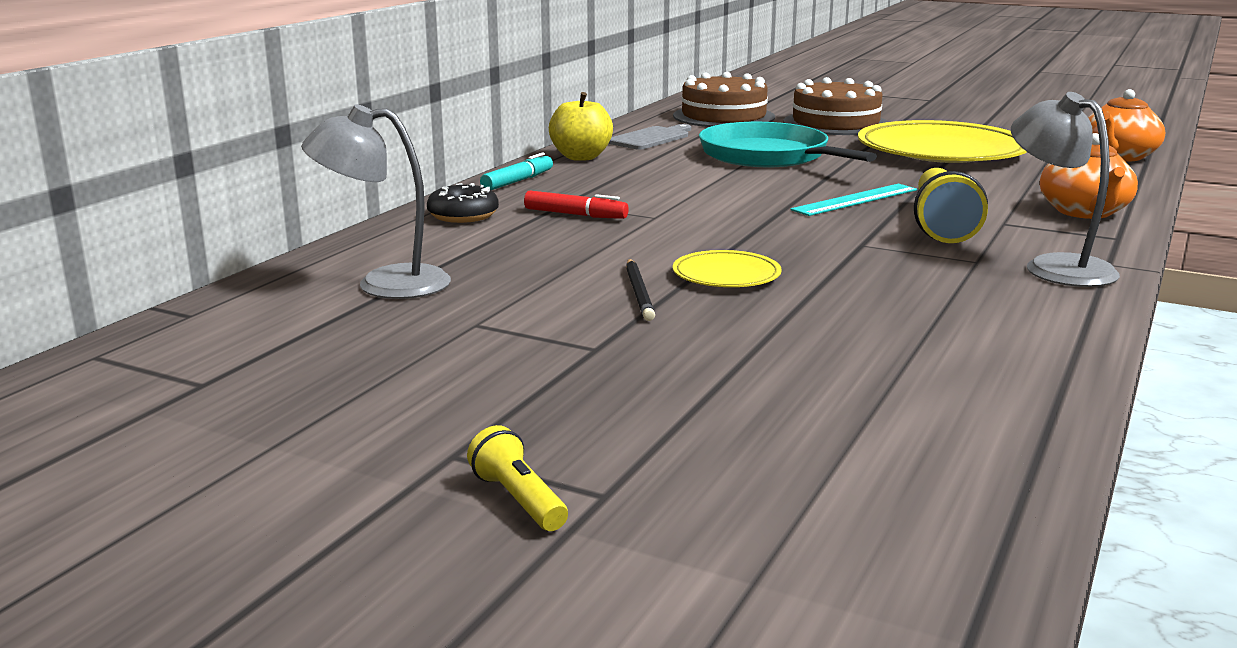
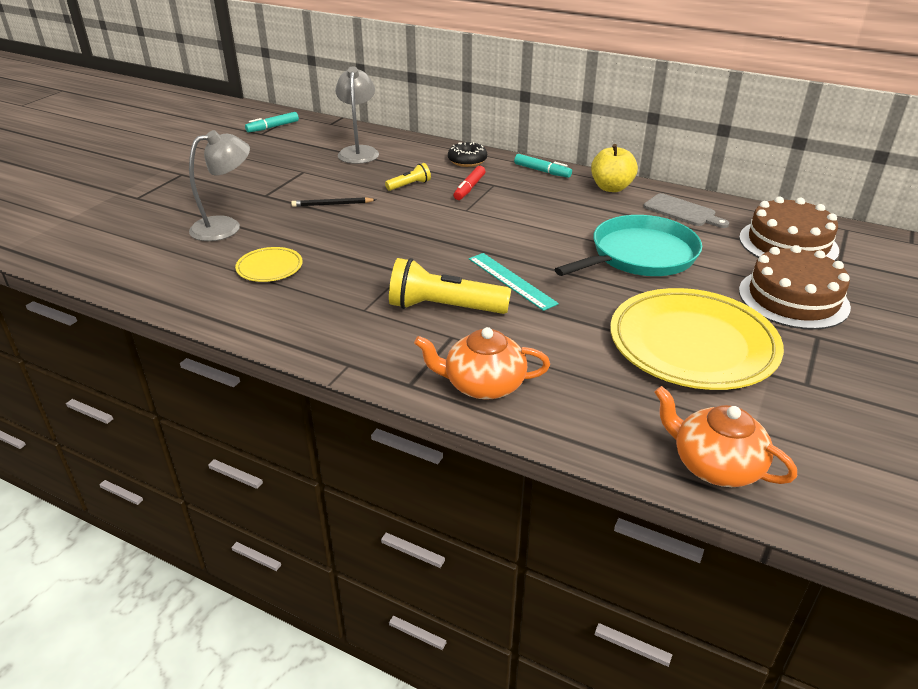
camera: 90 degrees right, 15 degrees up
yellow flashlight [467,425,568,531] -> yellow flashlight moved to [385,163,431,191]
yellow plate [673,250,782,287] -> yellow plate moved to [235,247,303,282]
grey lamp [1011,92,1120,287] -> grey lamp moved to [189,130,250,241]
none -> turquoise marker [245,112,299,132]

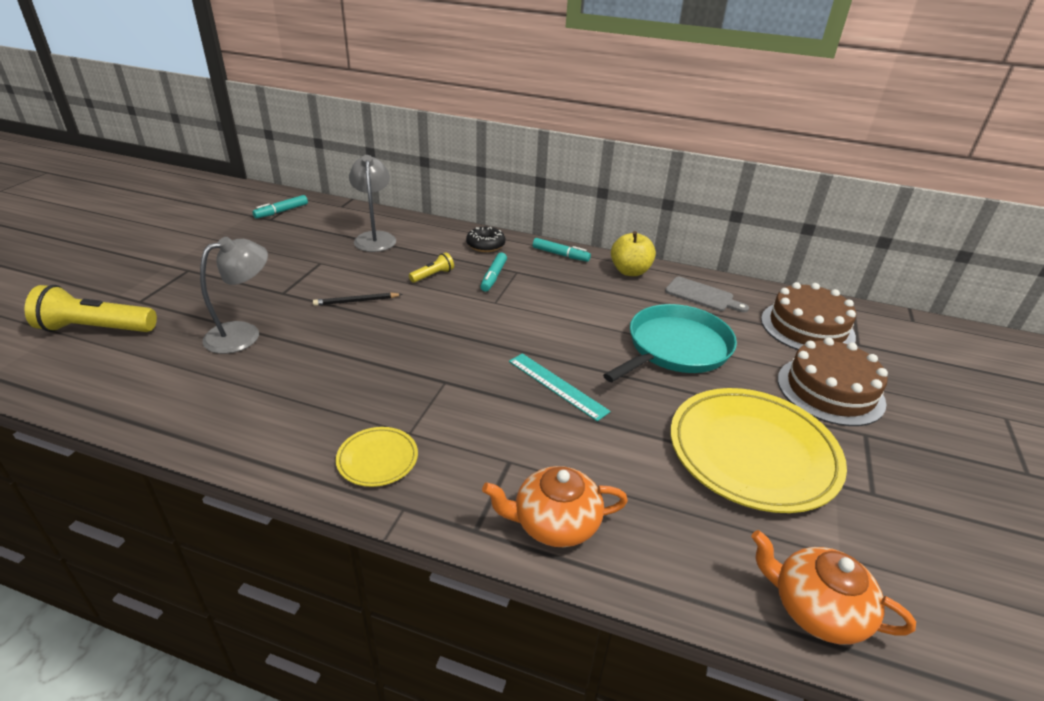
camera: 10 degrees left, 0 degrees up
yellow plate [235,247,303,282] -> yellow plate moved to [336,427,418,487]
yellow flashlight [389,258,511,314] -> yellow flashlight moved to [25,285,157,332]
red marker [454,166,485,200] -> turquoise marker [480,252,507,291]

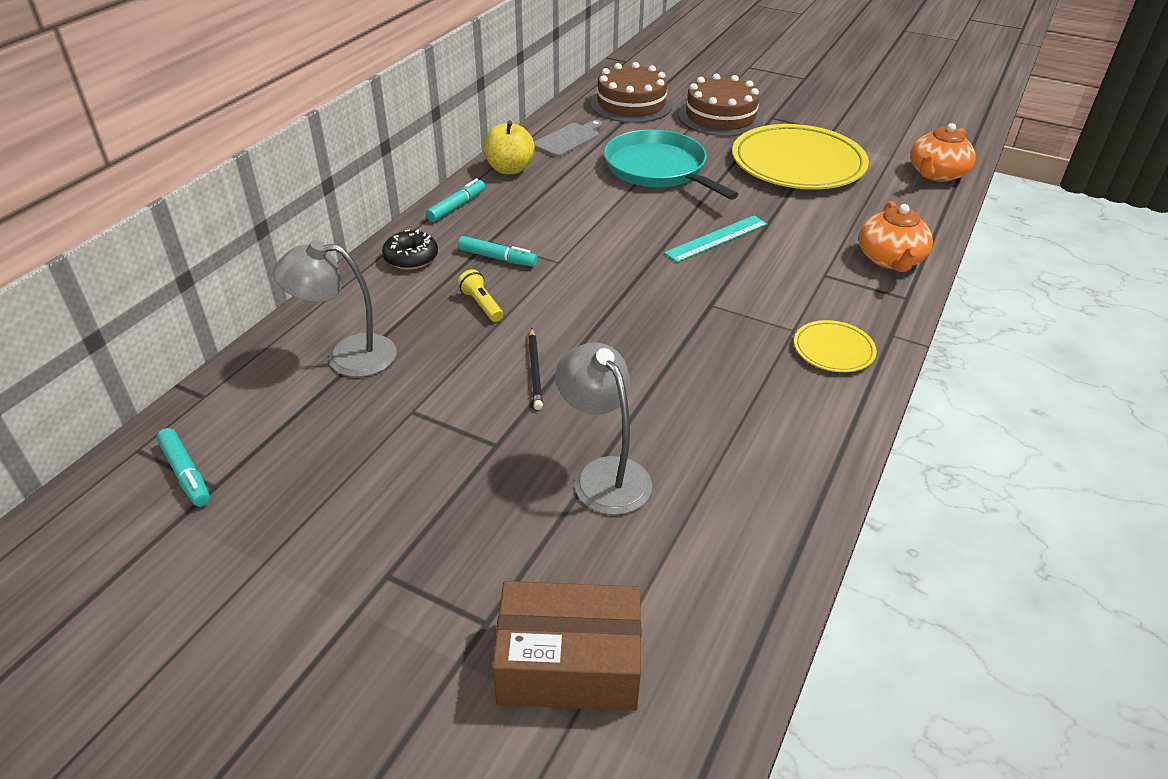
camera: 80 degrees left, 5 degrees up
yellow flashlight [25,285,157,332] -> brown box [492,581,641,711]

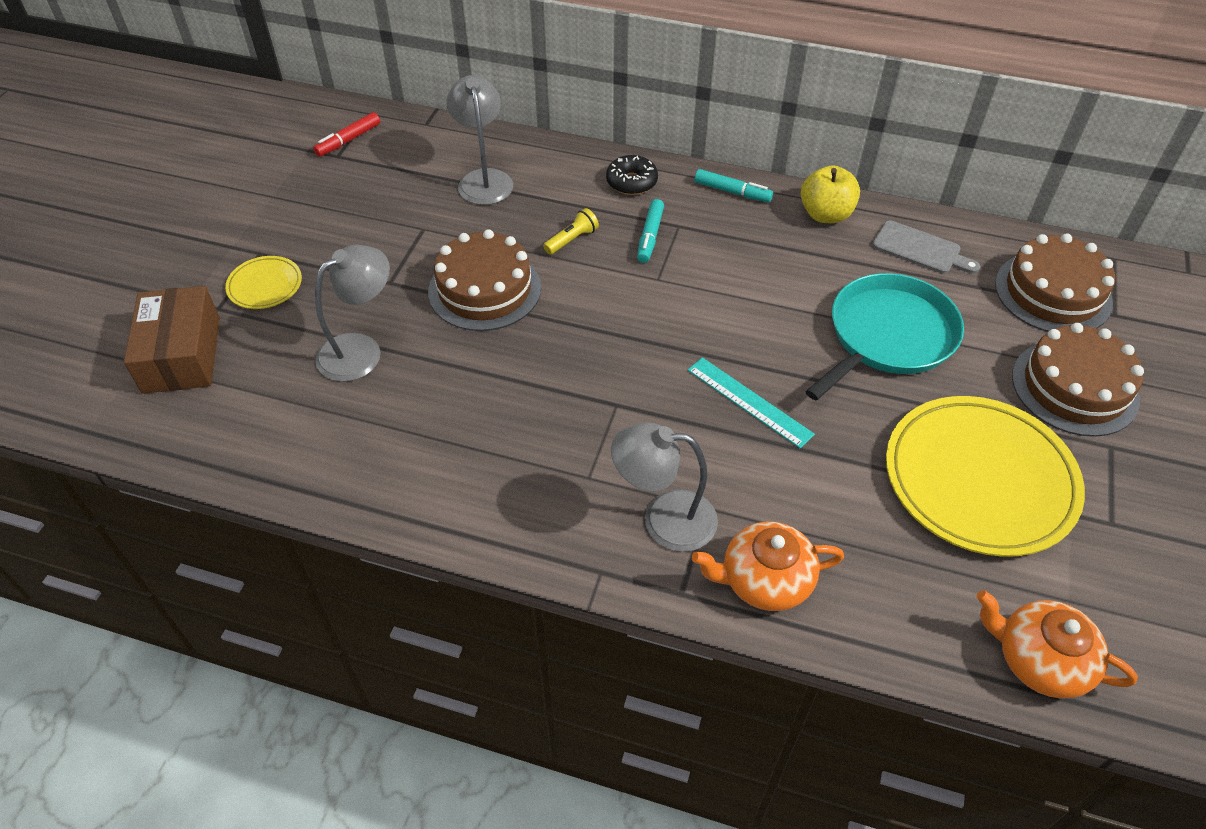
camera: 80 degrees right, 10 degrees up
turquoise marker [156,428,210,507] -> red marker [313,112,380,157]
black pencil [528,328,543,410] -> brown cake [428,229,541,331]
yellow plate [794,320,877,372] -> yellow plate moved to [225,256,302,309]
none -> grey lamp [611,423,718,552]

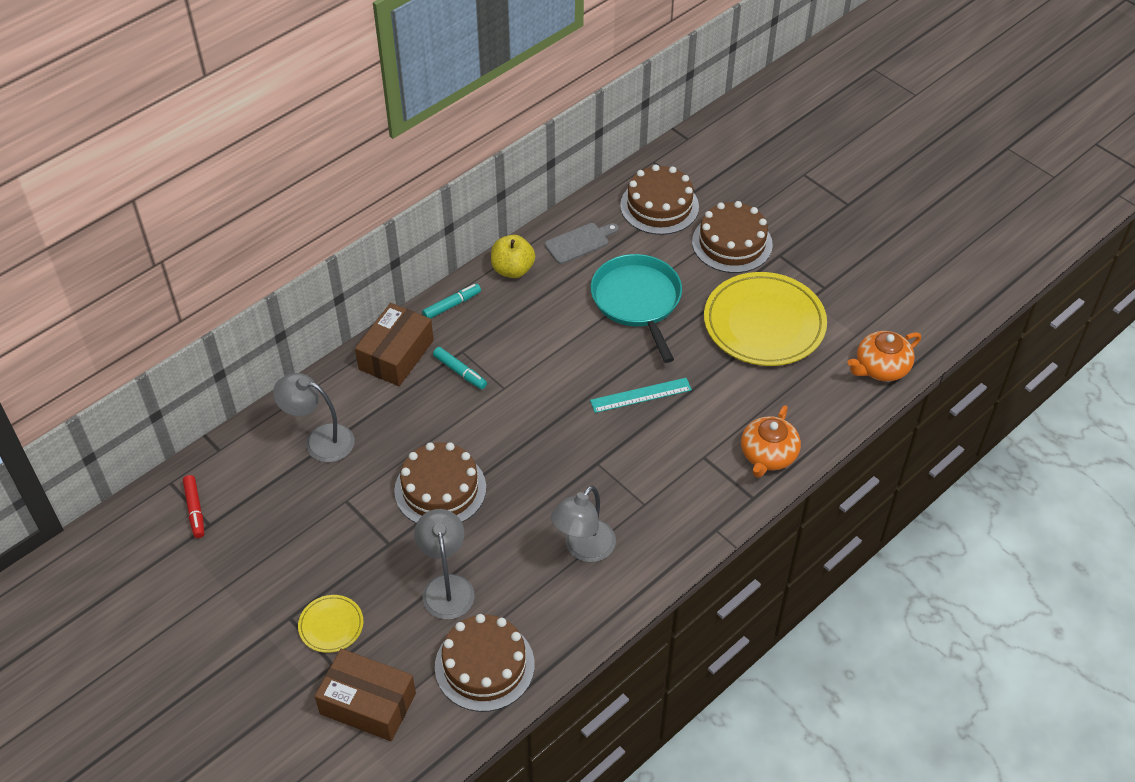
camera: 60 degrees left, 0 degrees up
yellow flashlight [543,208,599,255] -> none
black donut [606,155,658,195] -> brown box [355,303,434,386]
grey lamp [611,423,718,552] -> grey lamp moved to [551,485,616,562]
none -> brown cake [435,614,535,712]

